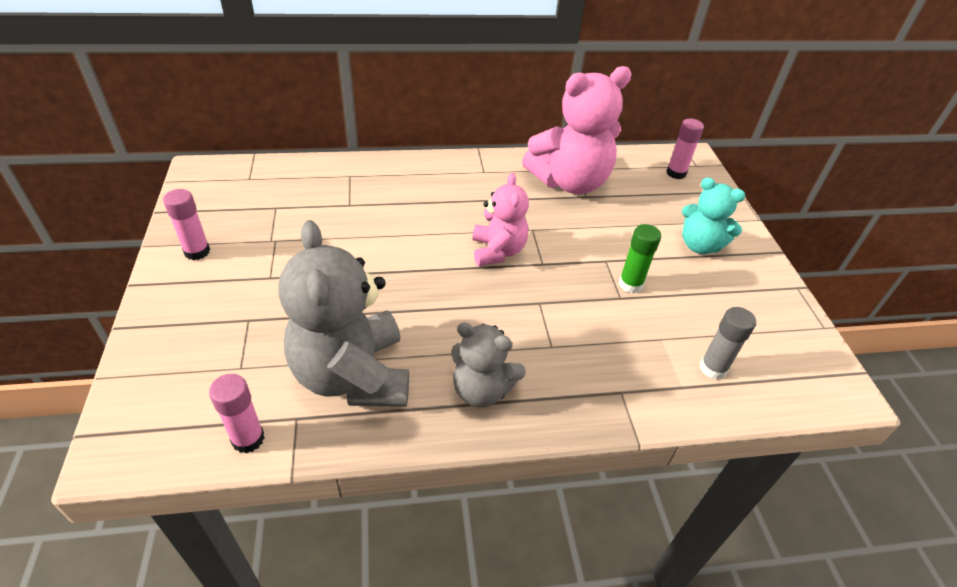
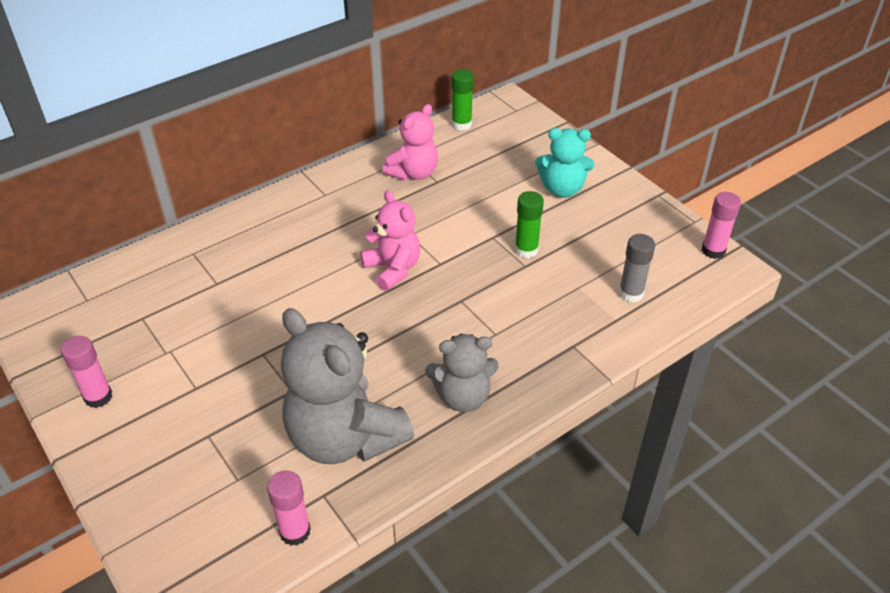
camera: 25 degrees left, 0 degrees up
pink teddy bear [522,66,632,194] -> pink teddy bear [383,104,438,180], size x0.59
pink glue stick [666,119,704,179] -> pink glue stick moved to [702,192,741,259]
none -> green glue stick [451,69,474,131]

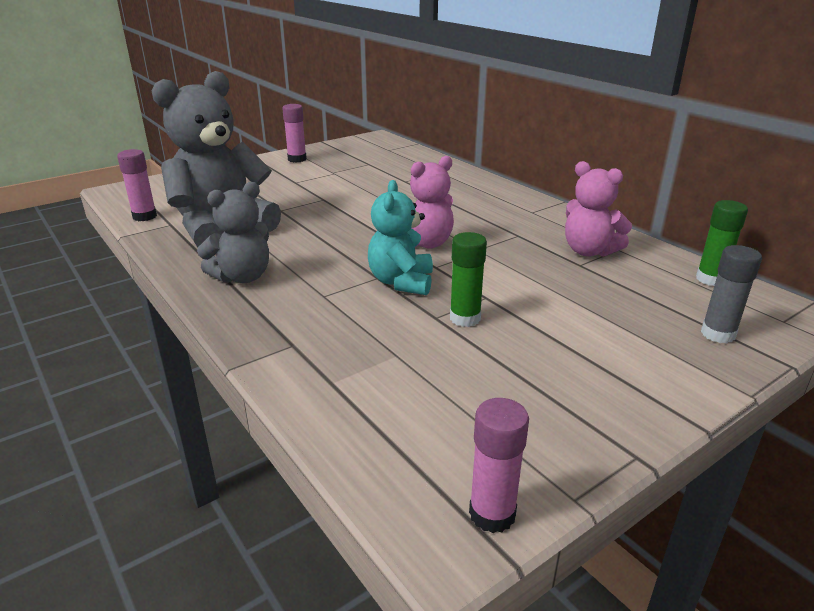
camera: 90 degrees right, 15 degrees down
grey teddy bear [425,334,499,412] -> grey teddy bear turned 120 degrees counterclockwise [197,182,269,283]
turquoise teddy bear [535,128,595,198] -> turquoise teddy bear moved to [368,180,433,295]
grey glue stick [619,234,655,303] -> grey glue stick moved to [701,245,762,343]

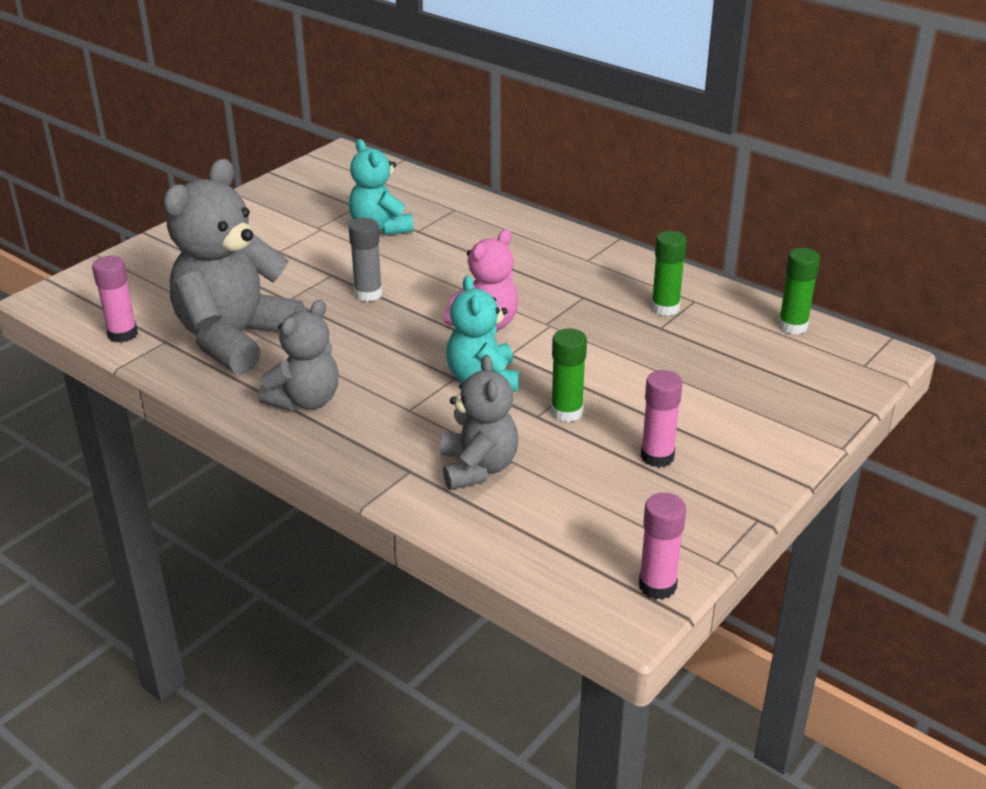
camera: 15 degrees left, 5 degrees up
pink glue stick [282,104,307,163] -> pink glue stick moved to [641,370,683,468]
pink teddy bear [565,161,632,257] -> green glue stick [651,231,687,316]
grey glue stick [701,245,762,343] -> grey glue stick moved to [349,218,382,302]
none -> turquoise teddy bear [349,139,414,235]
none -> grey teddy bear [440,355,518,490]

